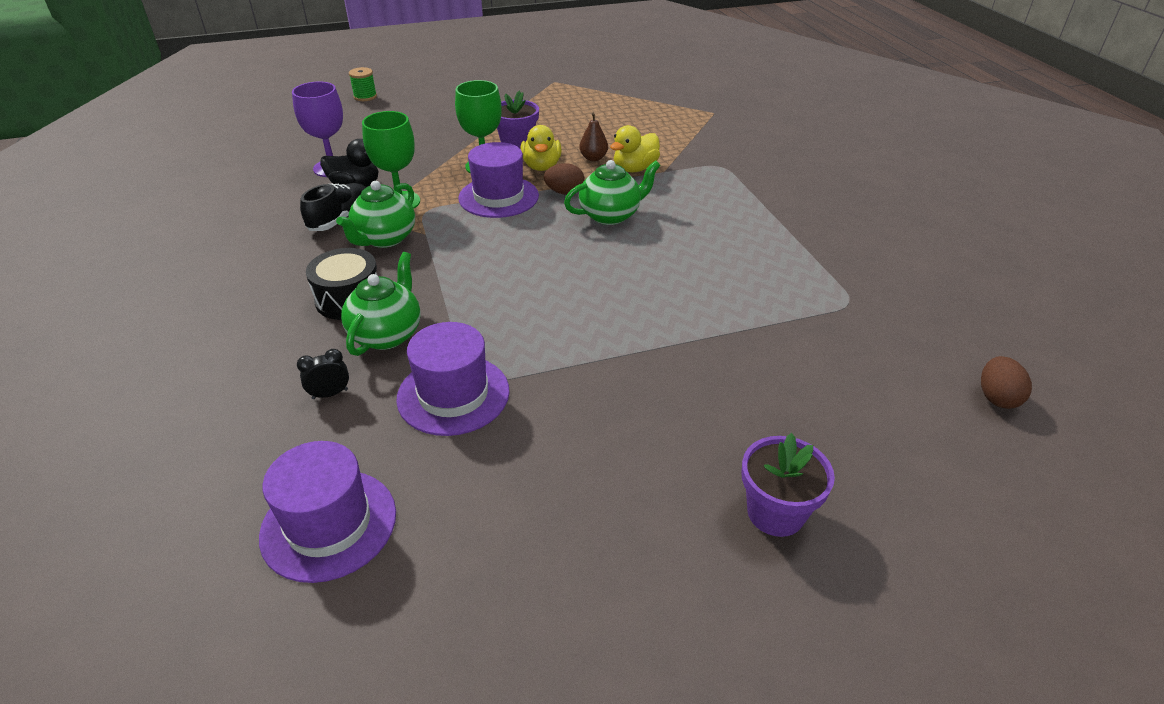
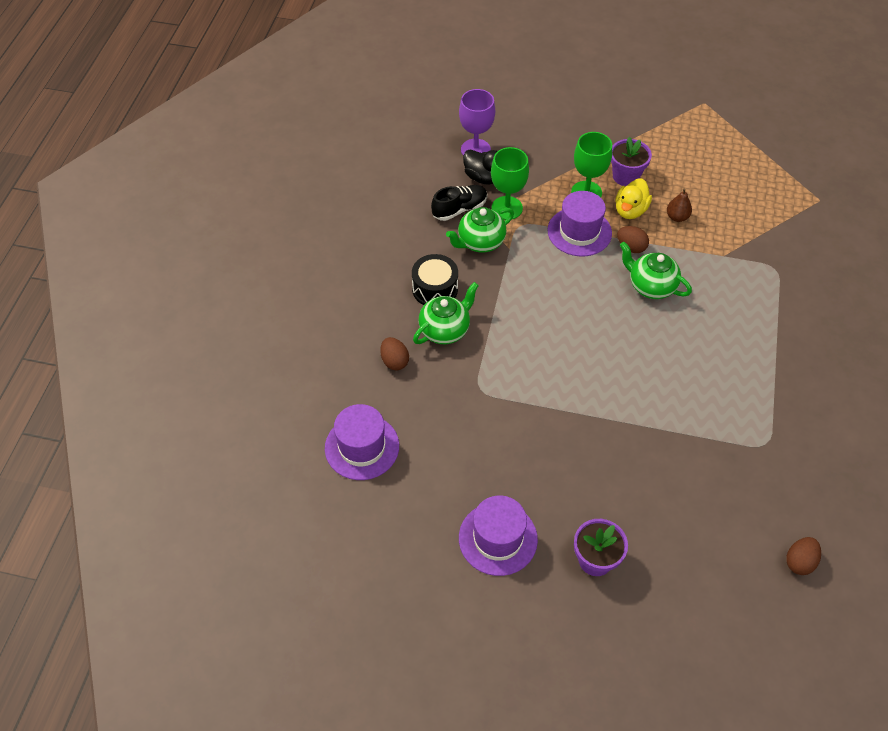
camera: 30 degrees right, 15 degrees up
black clock [297,349,349,399] -> brown egg [380,337,409,371]
green spool [349,67,377,101] -> none
purple hat [396,322,510,436] -> purple hat moved to [459,495,538,576]
green teapot [564,160,661,225] -> green teapot turned 150 degrees counterclockwise [620,242,692,299]
yellow duck [610,125,660,173] -> none

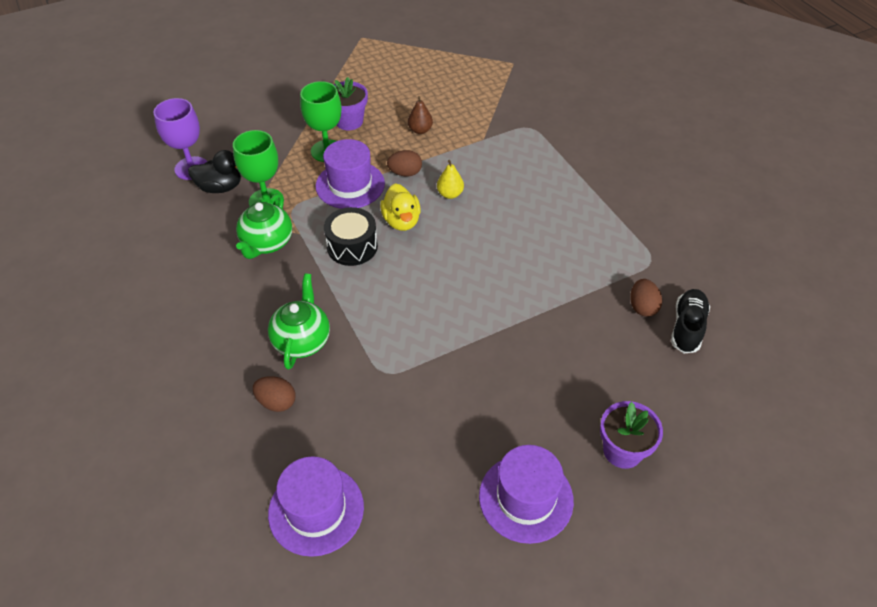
camera: 40 degrees left, 5 degrees down
black drum [412,254,458,305] -> black drum moved to [324,207,378,266]
black shoe [431,185,488,221] -> black shoe moved to [671,289,710,354]
yellow duck [615,178,652,219] -> yellow duck moved to [380,183,421,231]
green teapot [620,242,692,299] -> yellow pear [437,160,464,199]
brown egg [786,537,821,575] -> brown egg moved to [630,279,662,317]

